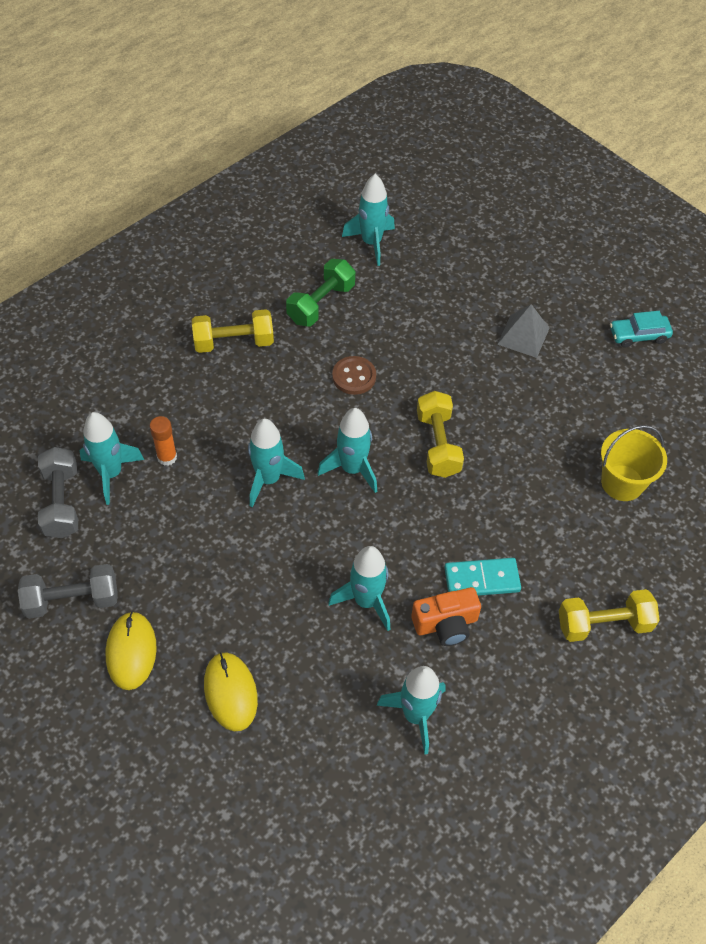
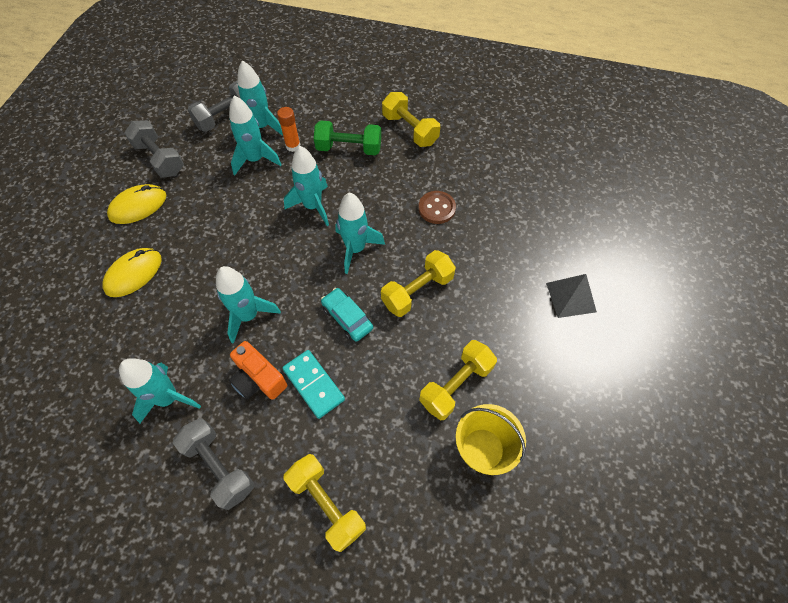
camera: 60 degrees right, 5 degrees up
green dumbbell [286,259,355,326] -> green dumbbell moved to [314,120,381,155]
turquoise rocket [342,174,395,266] -> turquoise rocket moved to [229,95,282,175]
turquoise car [610,311,673,347] -> turquoise car moved to [321,288,373,342]
none -> grey dumbbell [173,418,254,510]
none -> yellow dumbbell [419,340,497,420]

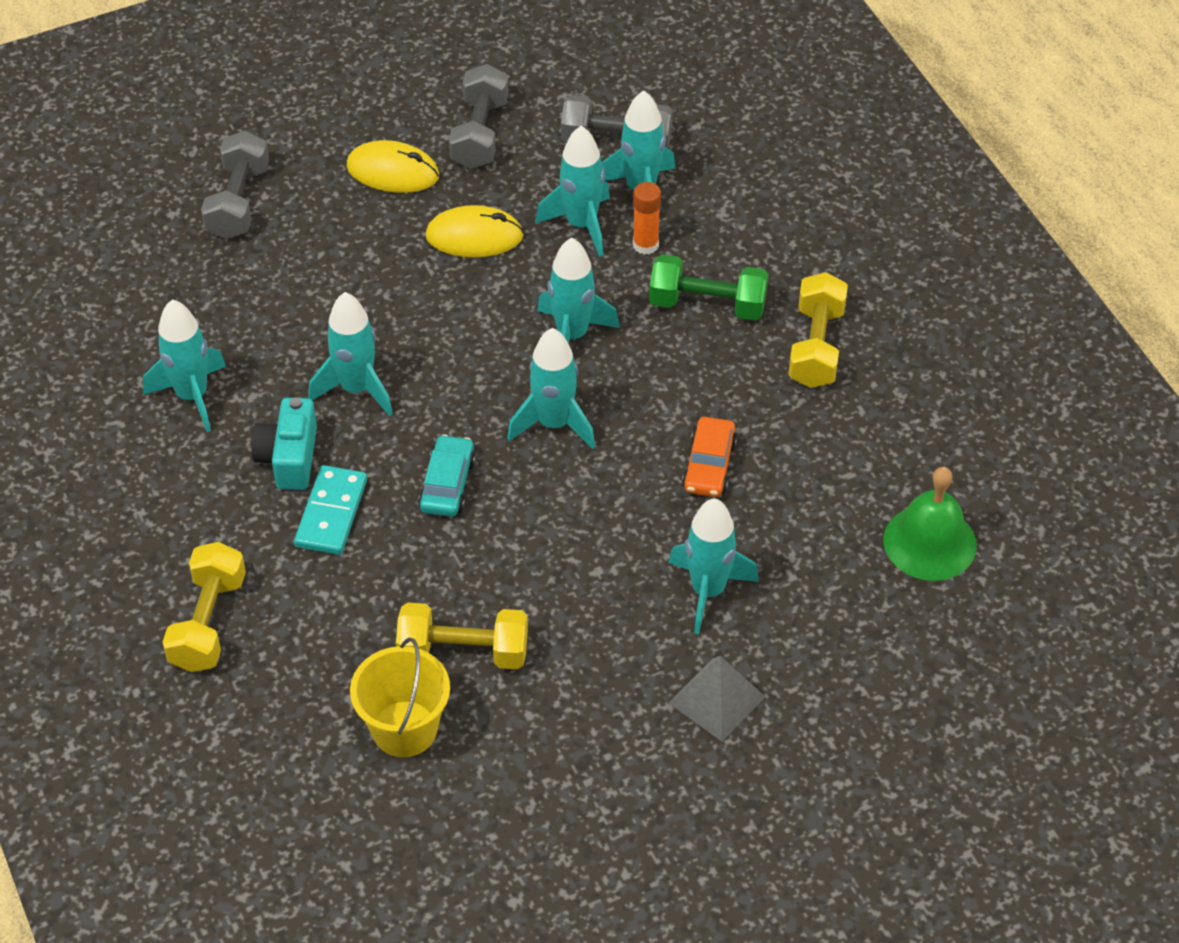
camera: 50 degrees right, 10 degrees down
yellow mouse [102,248,162,297] -> yellow mouse moved to [425,205,524,258]
grey dumbbell [173,418,254,510] -> grey dumbbell moved to [201,131,269,239]
orange camera [229,341,287,400] -> turquoise camera [251,397,317,490]
green dumbbell [314,120,381,155] -> green dumbbell turned 45 degrees counterclockwise [649,254,768,321]
yellow dumbbell [381,250,456,317] -> none
brown button [418,191,456,224] -> orange car [682,417,737,497]
none -> turquoise rocket [668,498,759,634]
none -> green bell [883,467,977,581]

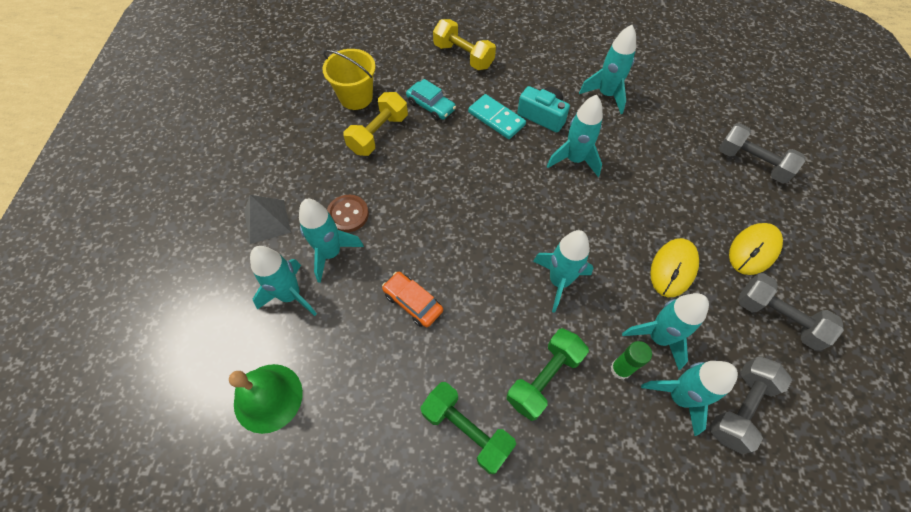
camera: 120 degrees right, 10 degrees up
turquoise car [418,434,476,517] -> turquoise car moved to [406,79,456,121]
turquoise rocket [507,328,595,449] -> turquoise rocket moved to [250,246,317,316]
orange glue stick [633,182,661,255] -> green glue stick [611,341,652,380]
yellow dumbbell [789,272,848,388] -> green dumbbell [420,382,516,474]
none -> brown button [327,195,369,232]

